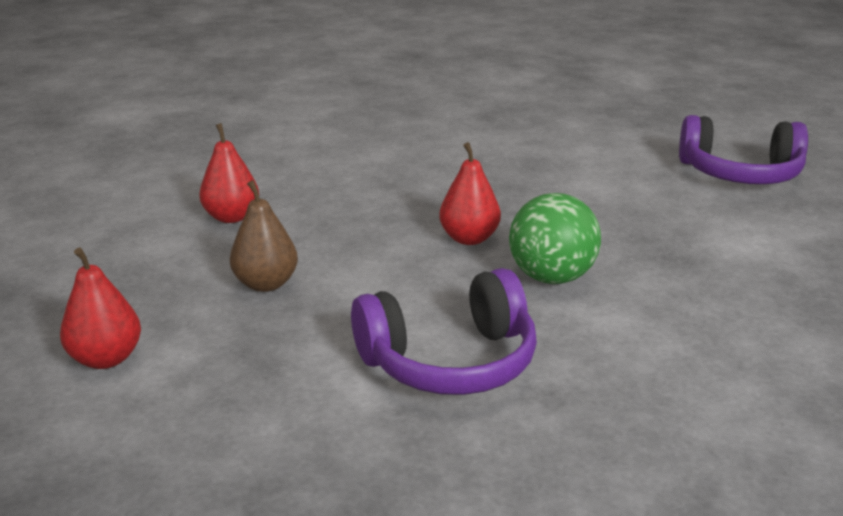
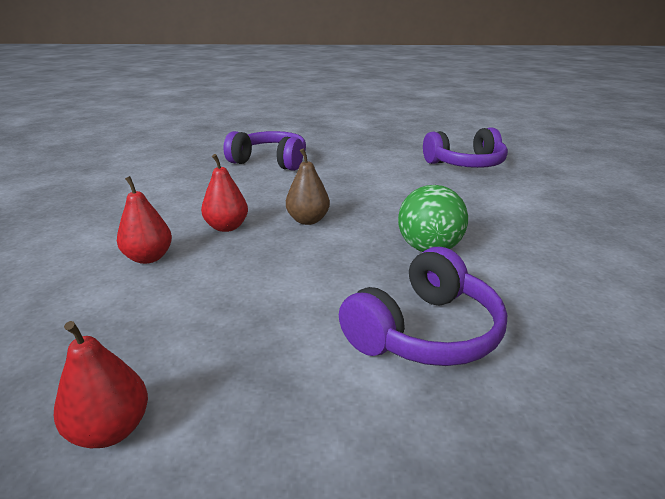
camera: 25 degrees left, 0 degrees up
brown pear [230,180,298,292] -> brown pear moved to [286,148,330,225]
red pear [439,142,501,245] -> red pear moved to [201,154,248,232]
none -> purple headphones [223,131,306,171]

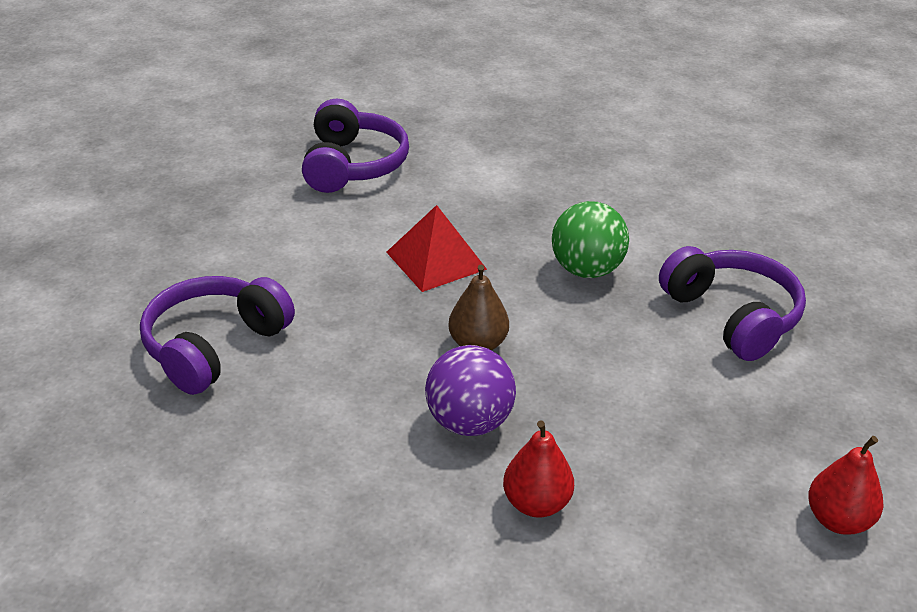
camera: 75 degrees left, 10 degrees up
red pear [201,154,248,232] -> purple ball [425,345,516,436]
none -> red pyramid [386,205,487,292]

